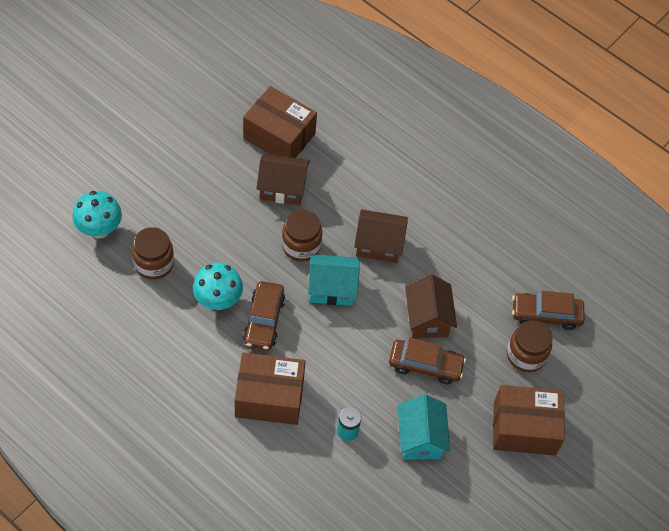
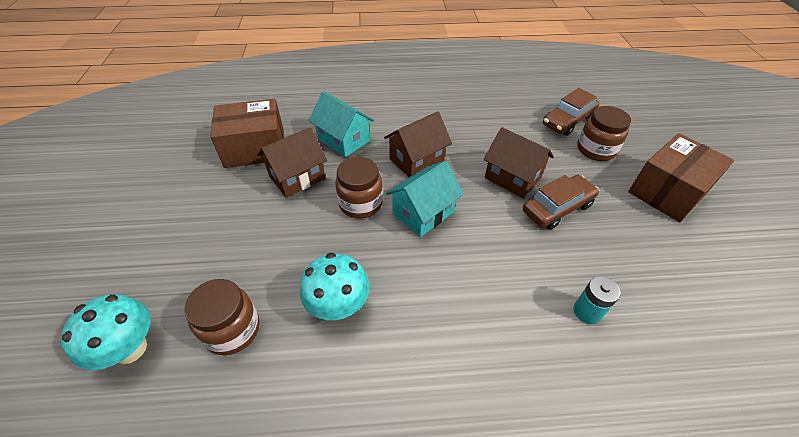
camera: 40 degrees left, 10 degrees down
brown box [235,352,306,425] -> none
brown car [243,281,285,350] -> none
turquoise house [398,394,450,460] -> turquoise house moved to [309,91,374,157]

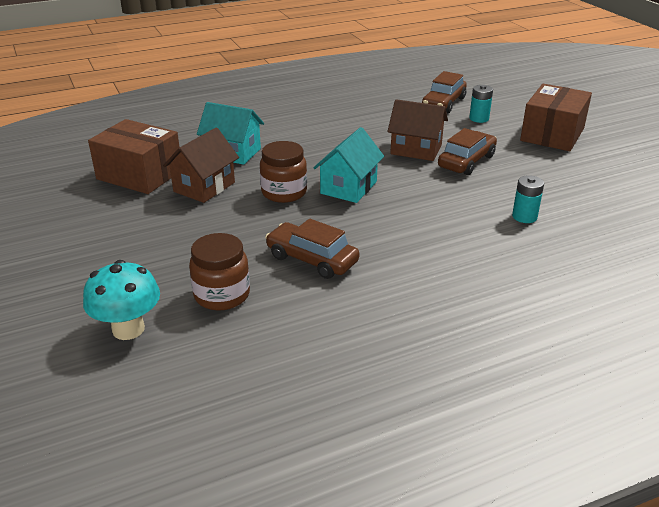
camera: 20 degrees left, 15 degrees down
brown box [210,99,284,168] -> brown box turned 60 degrees clockwise [88,119,180,194]
turquoise mushroom [300,253,370,320] -> brown car [265,219,359,279]
brown house [384,111,452,177] -> none
brown jar [577,106,631,161] -> turquoise battery [469,85,493,123]

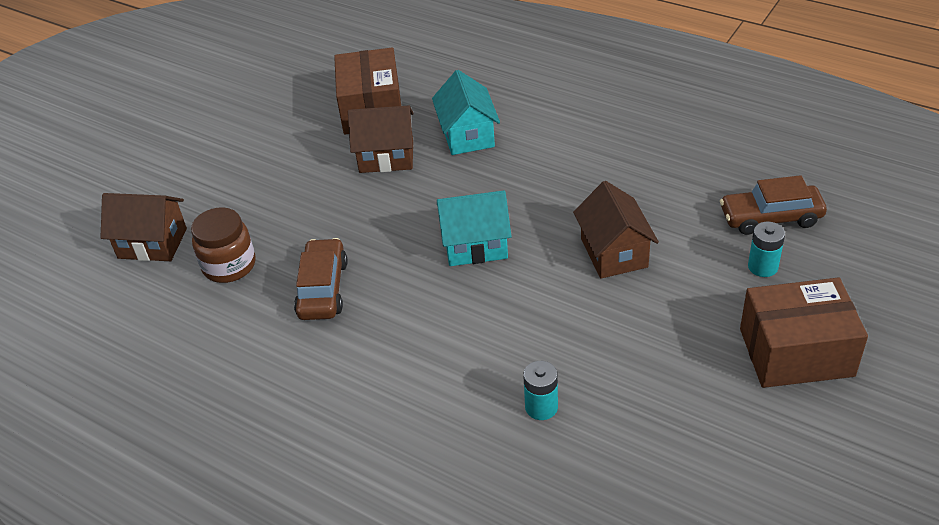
camera: 60 degrees right, 10 degrees up
turquoise mushroom [83,260,160,340] -> brown house [100,193,187,261]
brown jar [260,141,307,203] -> none
brown car [438,128,497,175] -> none

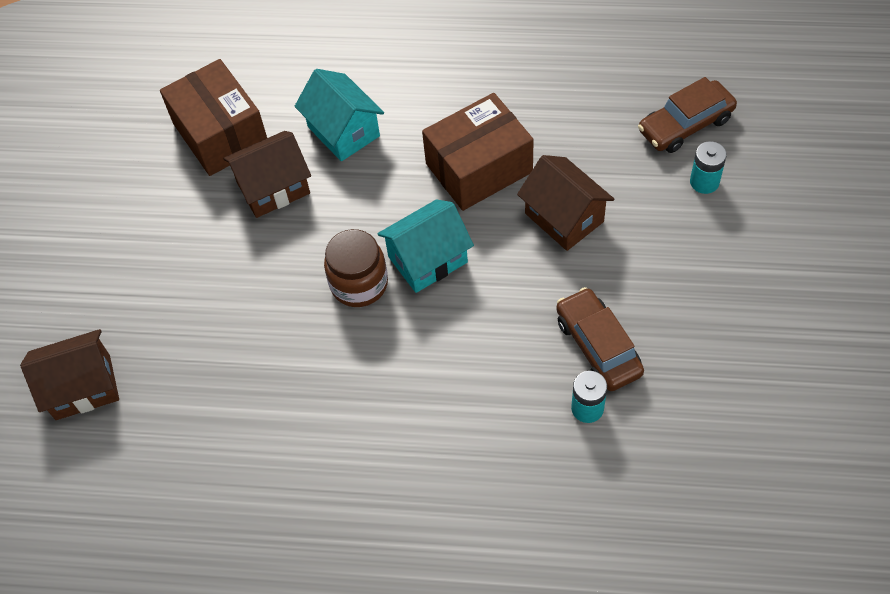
camera: 25 degrees left, 15 degrees up
brown jar [191,208,256,283] -> brown jar moved to [324,229,388,307]
brown car [294,238,348,320] -> brown car moved to [556,287,644,391]
brown box [740,277,868,388] -> brown box moved to [422,93,534,211]

